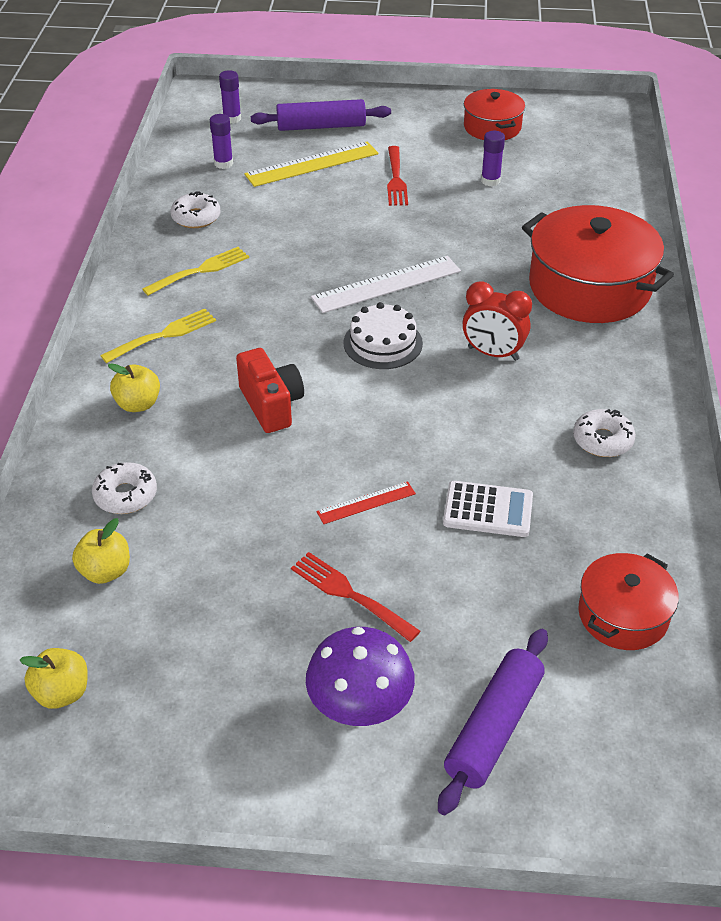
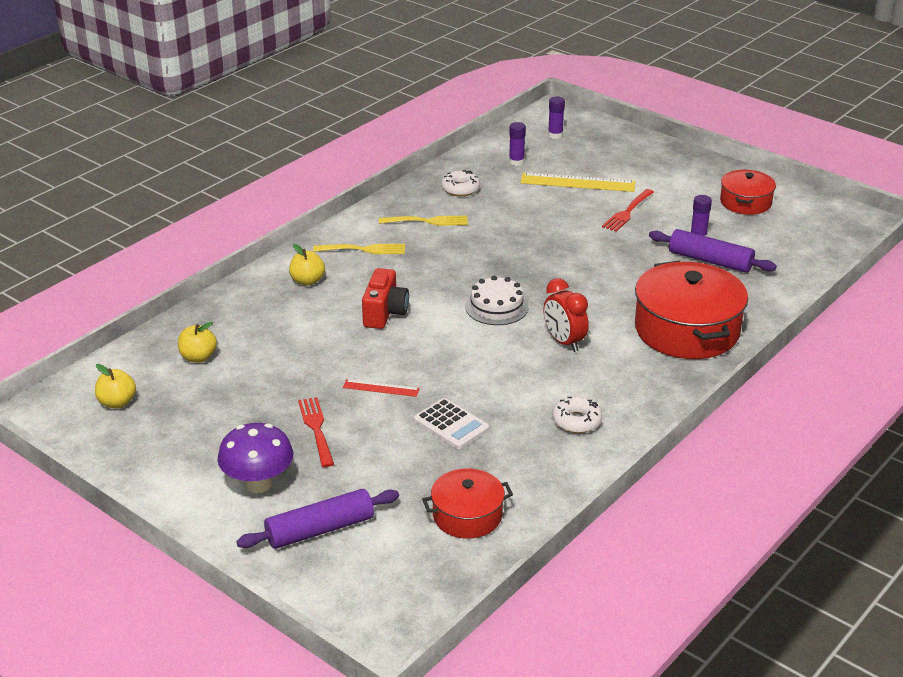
camera: 35 degrees right, 10 degrees down
white donut [92,462,157,514] -> none
purple rolling pin [251,99,391,131] -> purple rolling pin moved to [649,229,777,273]
white ruler [311,256,461,313] -> none

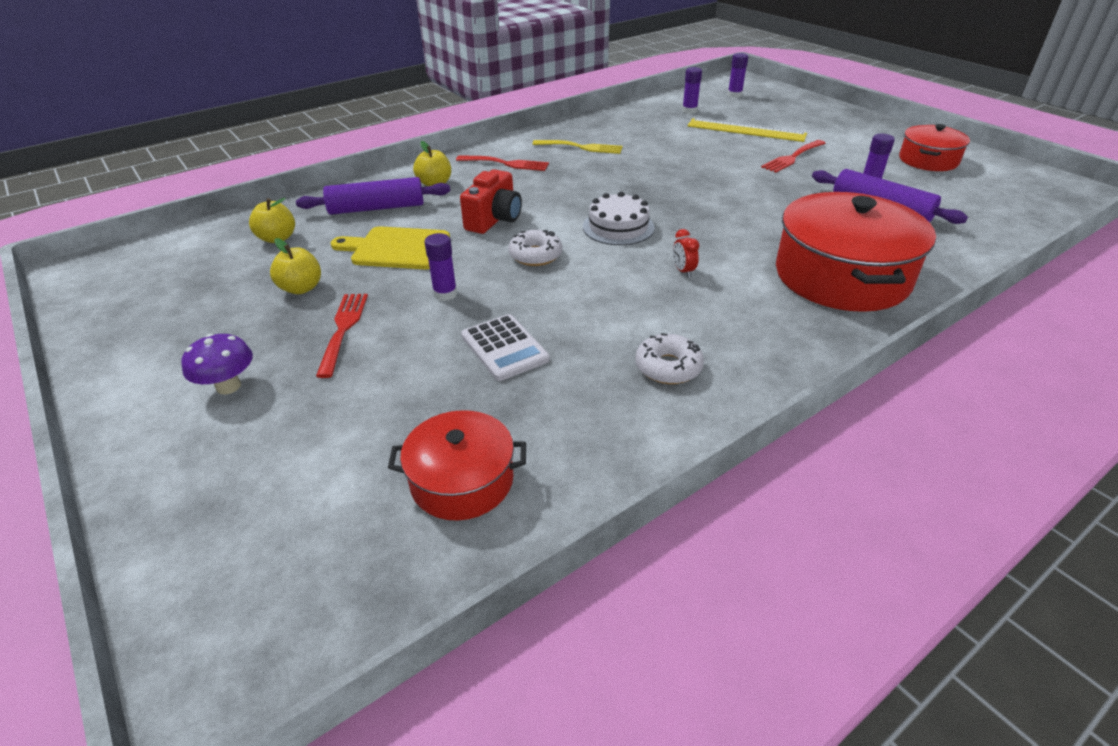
camera: 15 degrees right, 5 degrees up
yellow apple [95,364,136,408] -> yellow apple moved to [270,238,321,294]
purple mushroom [218,423,293,493] -> purple mushroom [181,334,253,394], size x0.66
purple rolling pin [236,489,399,549] -> purple rolling pin moved to [296,177,450,215]
yellow fork [313,244,405,254] -> red fork [456,155,549,171]
red ruler [343,379,420,397] -> purple glue stick [425,233,457,301]
white donut [441,170,480,196] -> white donut moved to [508,230,562,266]
red clock [543,278,589,352] -> red clock [673,229,699,278], size x0.52
none -> yellow cutting board [331,226,450,269]

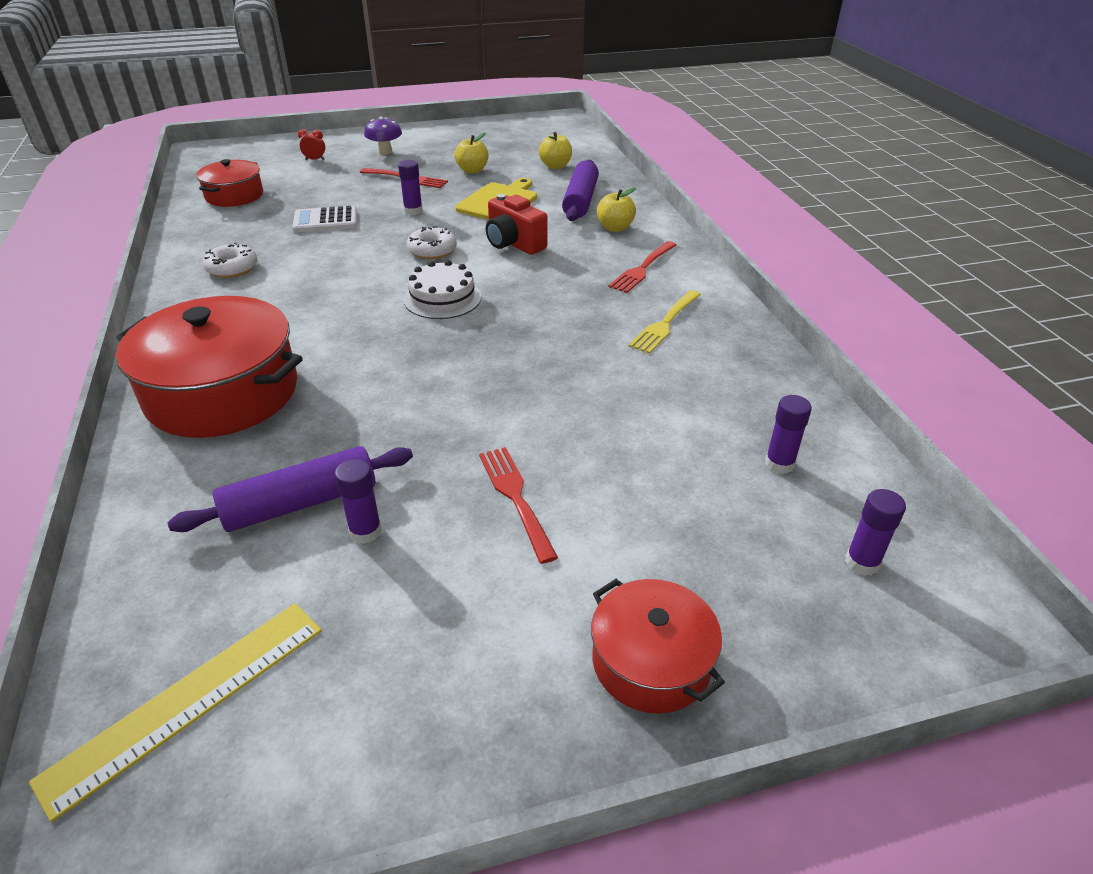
camera: 110 degrees right, 0 degrees up
red clock [673,229,699,278] -> red clock moved to [298,129,325,160]
yellow ruler [687,118,807,142] -> yellow ruler moved to [29,603,322,822]
red pot [899,124,970,171] -> red pot moved to [591,579,725,714]

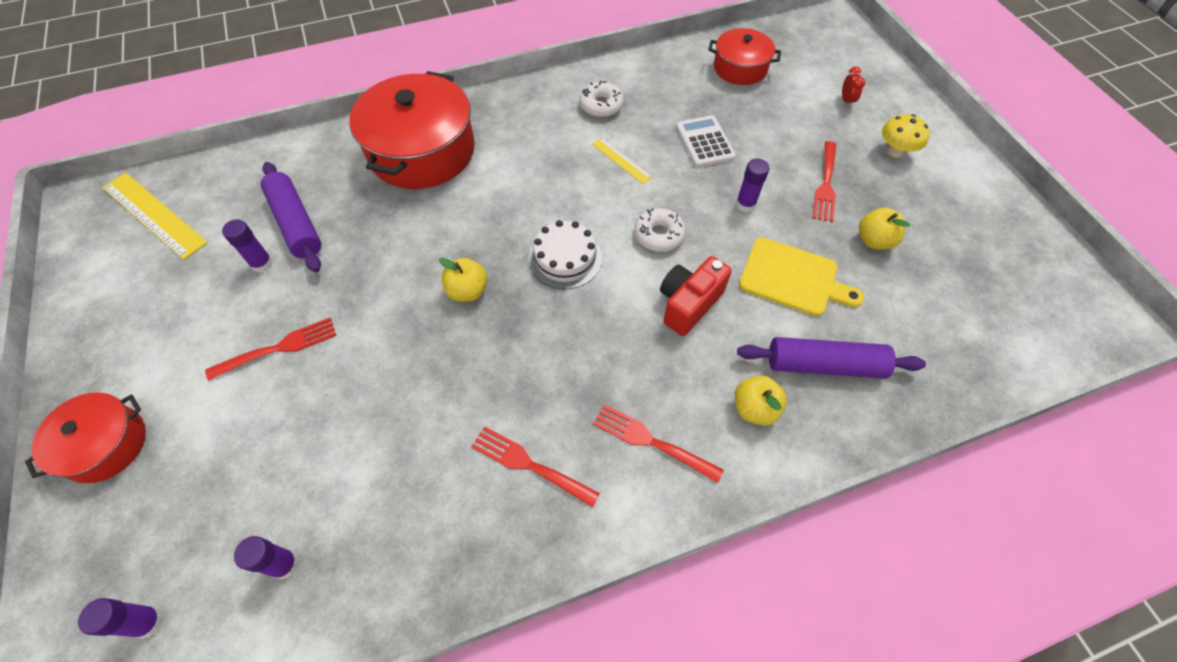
camera: 85 degrees right, 20 degrees up
purple mushroom [364,117,402,154] -> yellow mushroom [882,114,930,158]
yellow apple [539,132,572,169] -> yellow apple moved to [439,258,488,302]
yellow fork [629,290,701,354] -> red fork [471,426,600,507]
none -> yellow ruler [592,138,652,184]

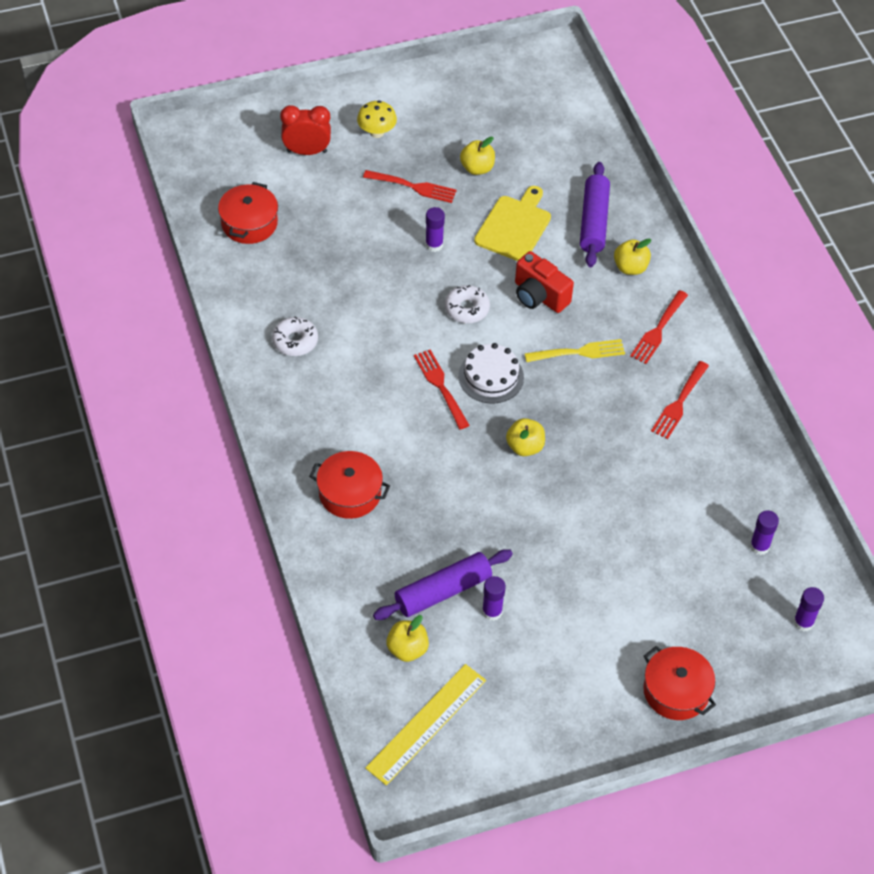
camera: 90 degrees left, 5 degrees down
red fork [205,318,337,381] -> red fork moved to [414,350,470,429]
red pot [349,71,475,189] -> red pot [309,451,390,519], size x0.56
yellow ruler [592,138,652,184] -> none
white calculator [676,115,736,167] -> none
red clock [842,66,865,107] -> red clock [280,105,331,155], size x1.92
none -> yellow apple [386,615,429,662]
none -> yellow fork [524,339,625,362]

